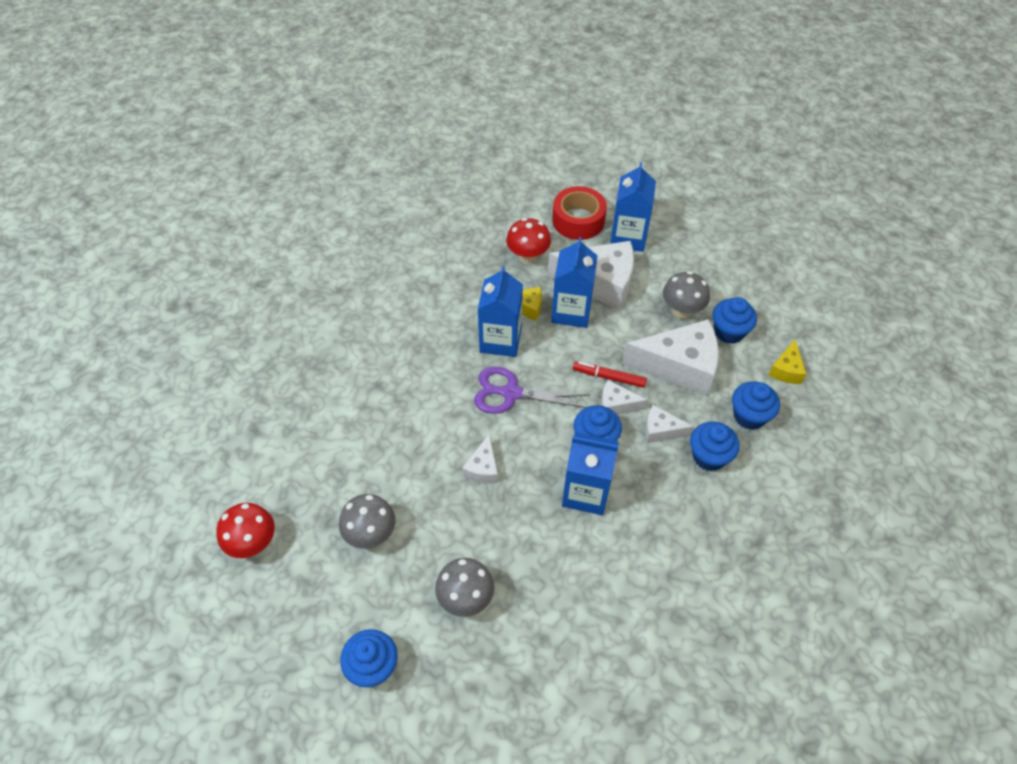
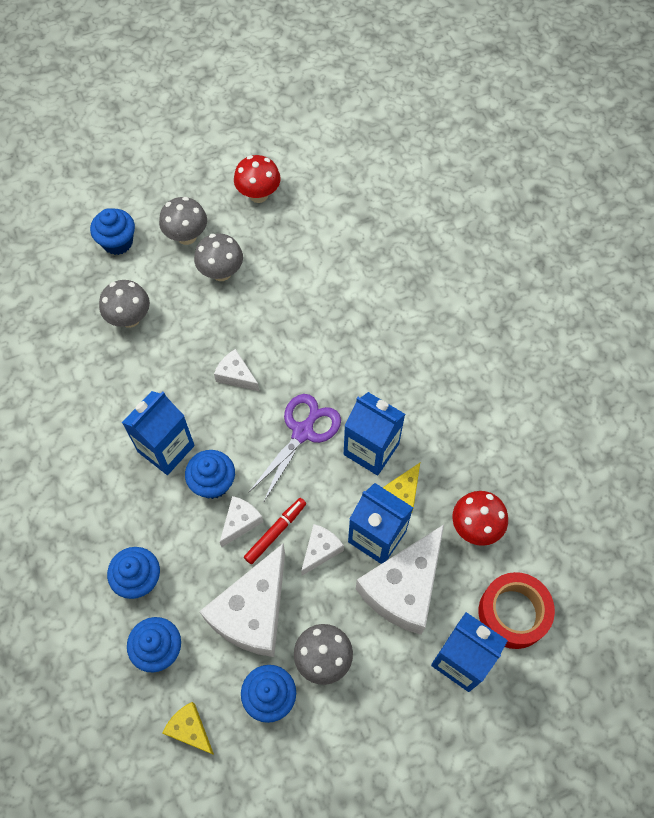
camera: 115 degrees right, 10 degrees up
white cheese [645,405,694,443] -> white cheese moved to [301,524,344,576]
none -> grey mushroom [159,197,207,245]

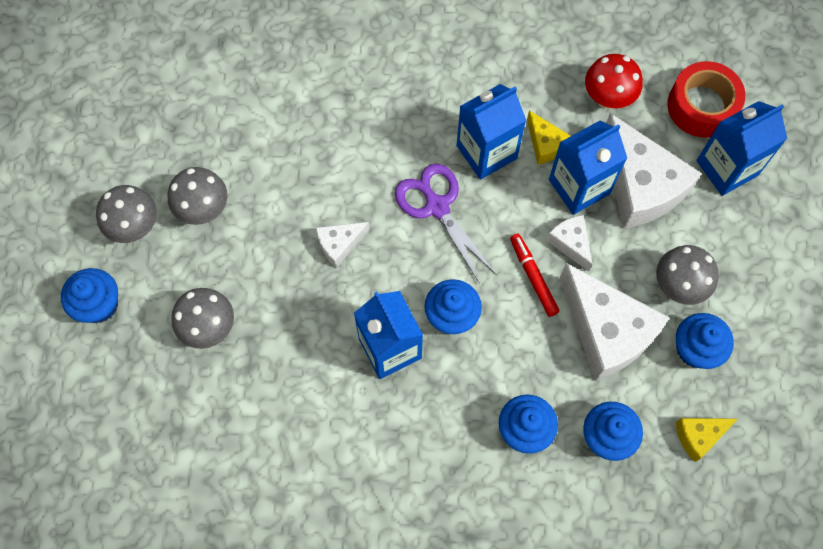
camera: 65 degrees left, 5 degrees up
white cheese [220,496,263,547] -> none
red mushroom [234,155,281,203] -> none

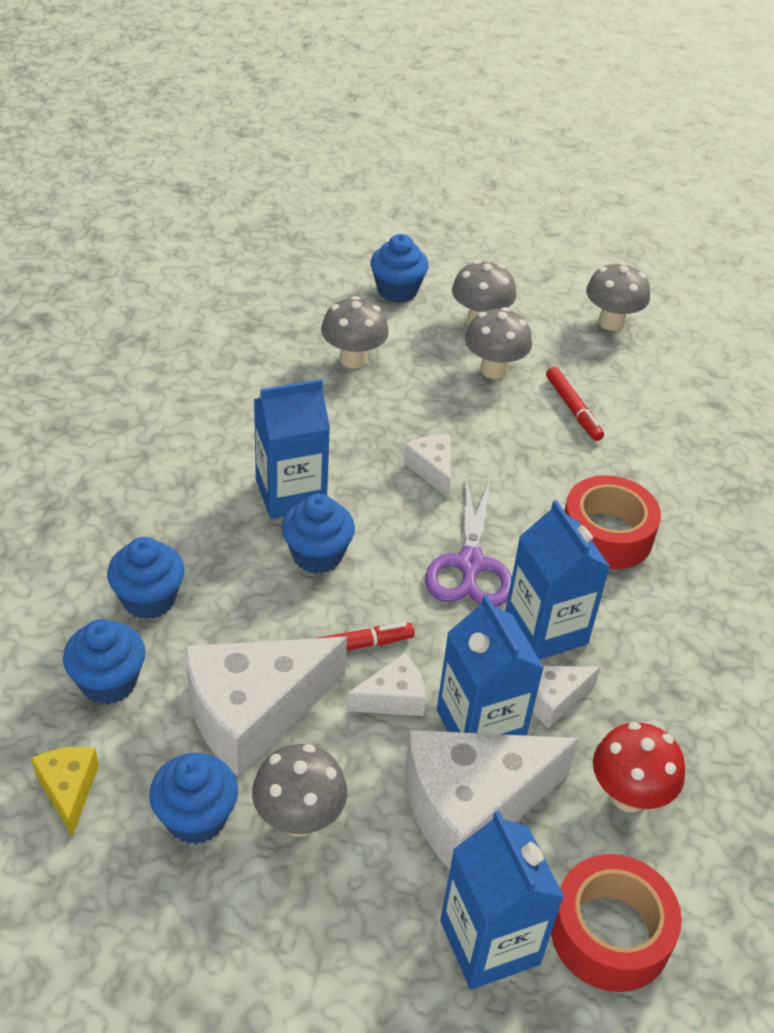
camera: 95 degrees right, 25 degrees down
purple scissors [395,163,497,284] -> purple scissors turned 120 degrees clockwise [425,477,512,607]
yellow cheese [527,110,570,165] -> white cheese [533,666,600,728]
none -> red marker [546,367,604,441]
none -> red tape [564,475,661,570]
none -> grey mushroom [586,262,650,331]

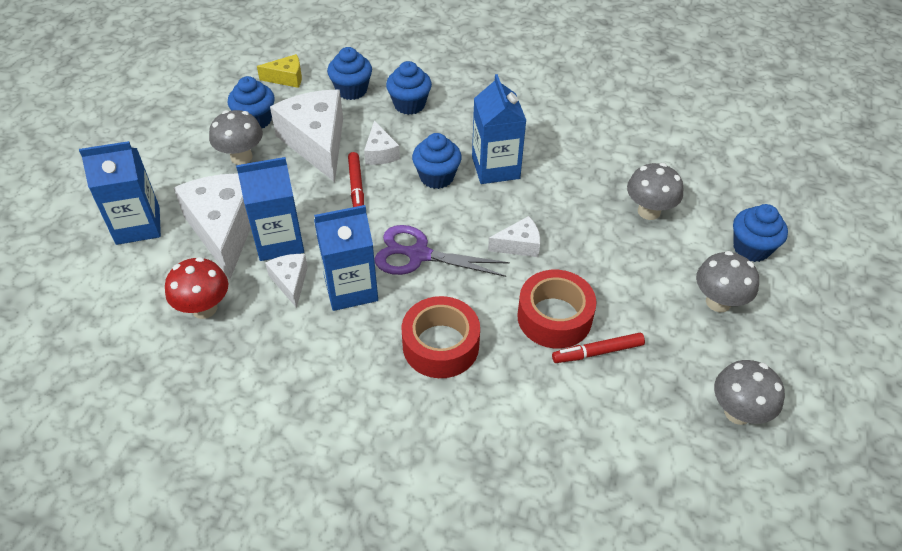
camera: 100 degrees right, 5 degrees up
white cheese [347,653,426,716] -> white cheese moved to [364,120,400,165]
grey mushroom [465,307,532,379] -> none
red tape [551,854,682,992] -> red tape moved to [517,270,596,348]

